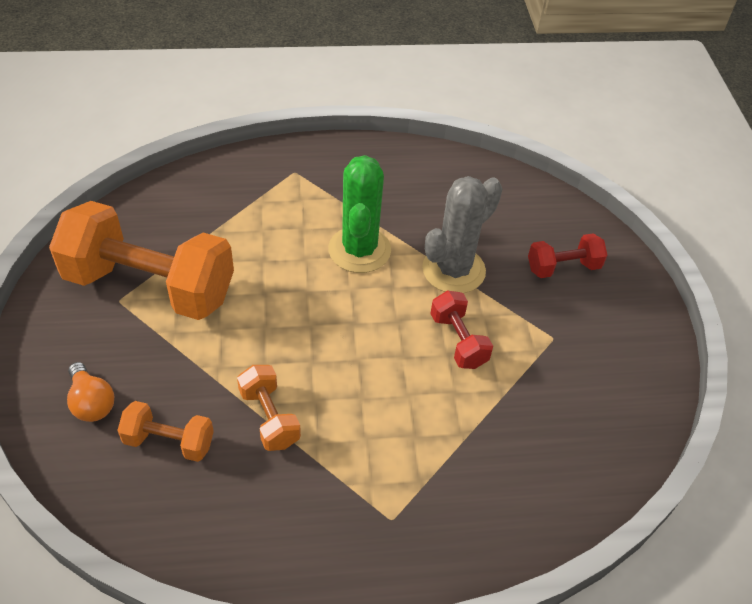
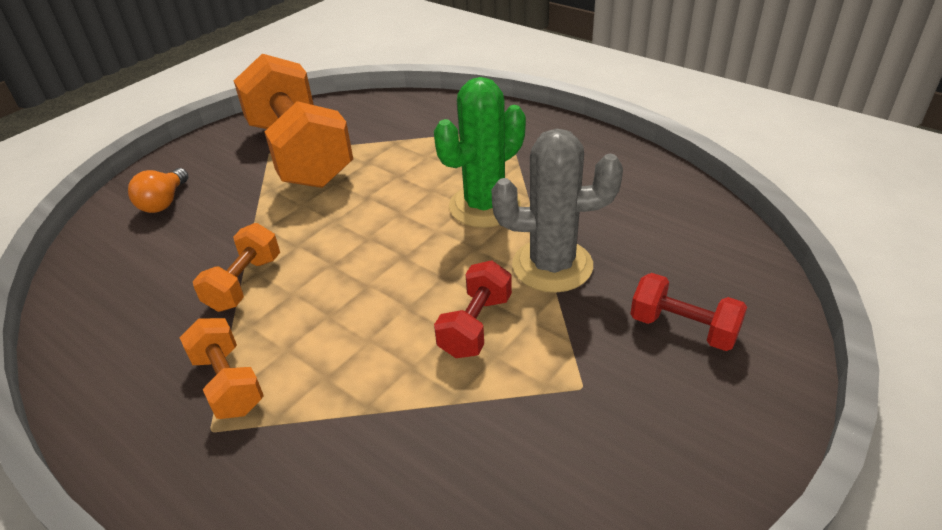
camera: 50 degrees right, 10 degrees down
orange dumbbell [117,401,214,462] -> orange dumbbell moved to [180,318,264,419]

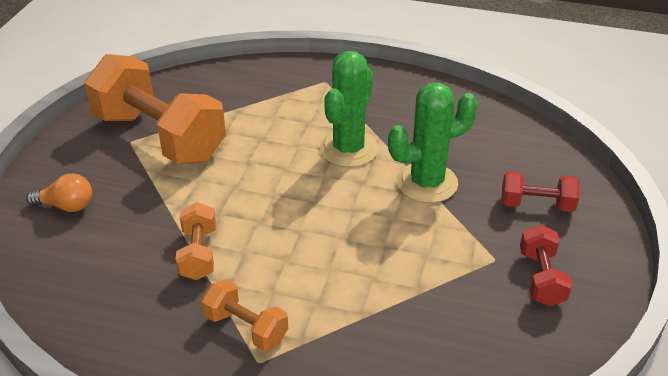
camera: 25 degrees left, 0 degrees up
orange light bulb [128,168,188,213] -> orange light bulb turned 75 degrees counterclockwise [26,173,92,212]
red dumbbell [434,261,512,358] -> red dumbbell moved to [520,225,572,306]
grey cactus [492,129,623,293] -> green cactus [388,83,478,203]

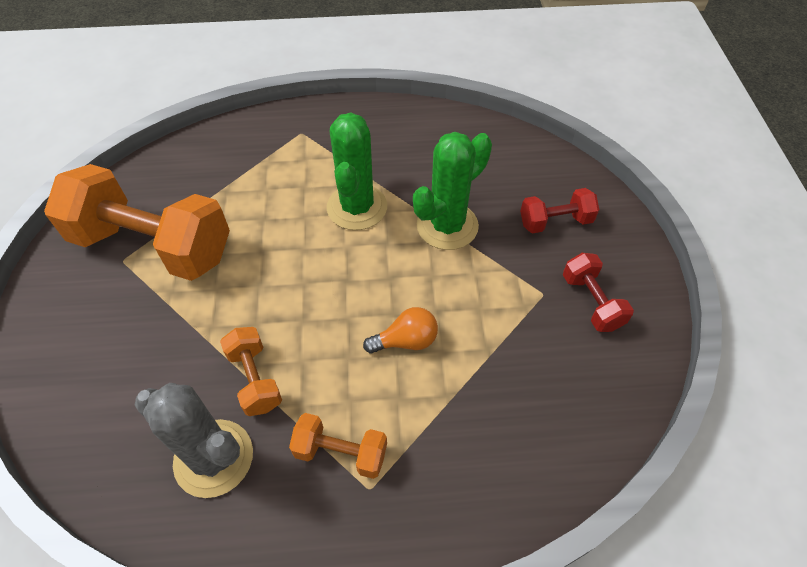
camera: 20 degrees left, 15 degrees up
orange light bulb [26,173,92,212] -> orange light bulb moved to [363,307,438,353]
none -> grey cactus [135,383,253,498]

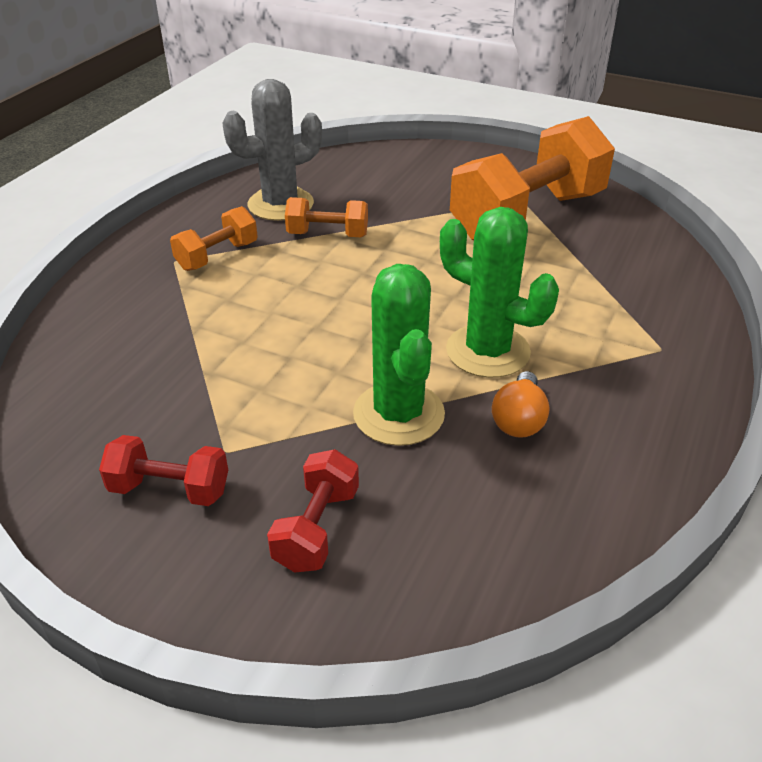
camera: 120 degrees right, 15 degrees down
orange light bulb [363,307,438,353] -> orange light bulb moved to [492,371,550,438]

